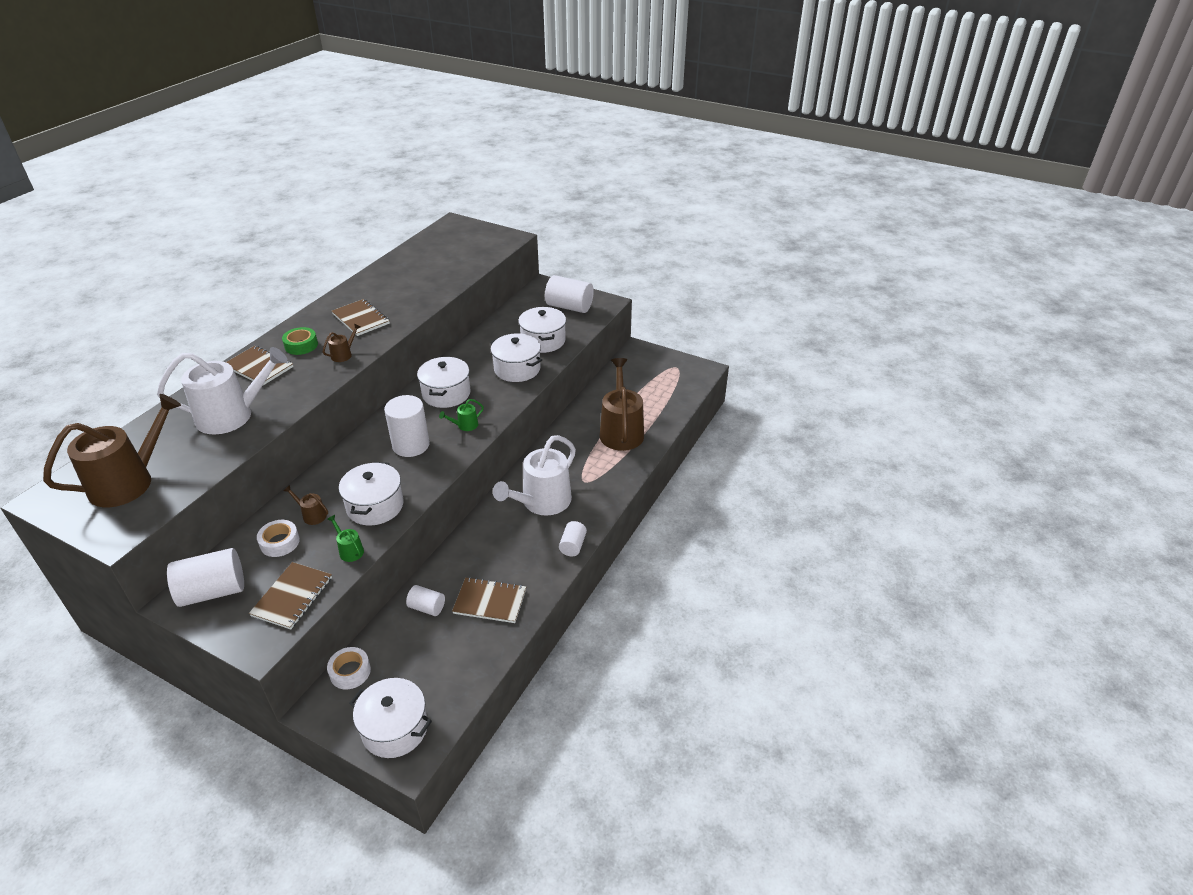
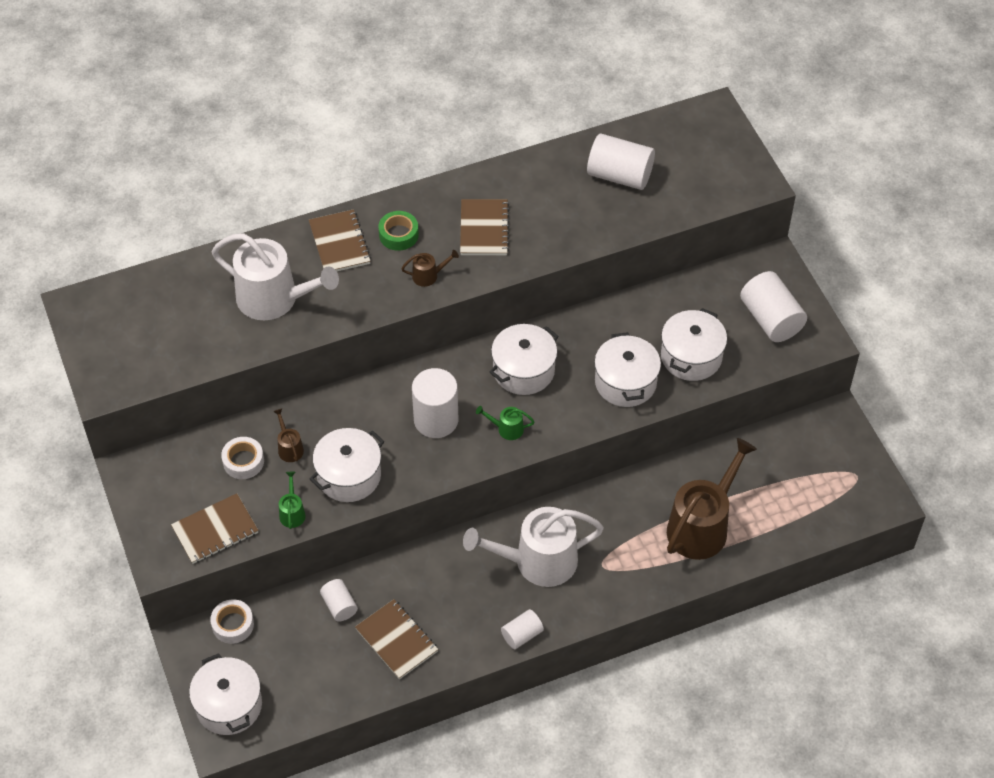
camera: 40 degrees right, 15 degrees up
brown watering can [43,394,181,507] -> none
white cylinder [167,548,244,607] -> white cylinder moved to [587,133,655,190]

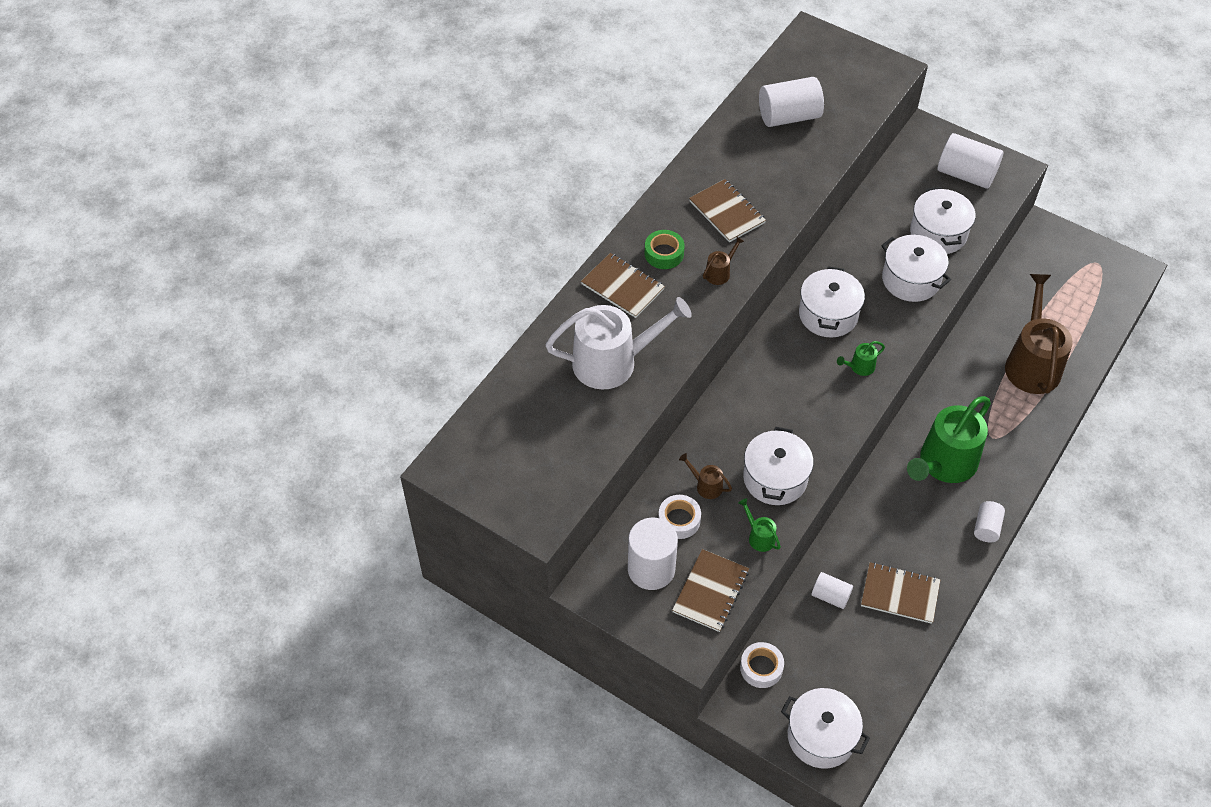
camera: 35 degrees left, 0 degrees up
white cylinder [412,368,459,438] -> white cylinder moved to [628,518,678,590]
white watering can [463,507,604,587] -> green watering can [907,396,991,483]

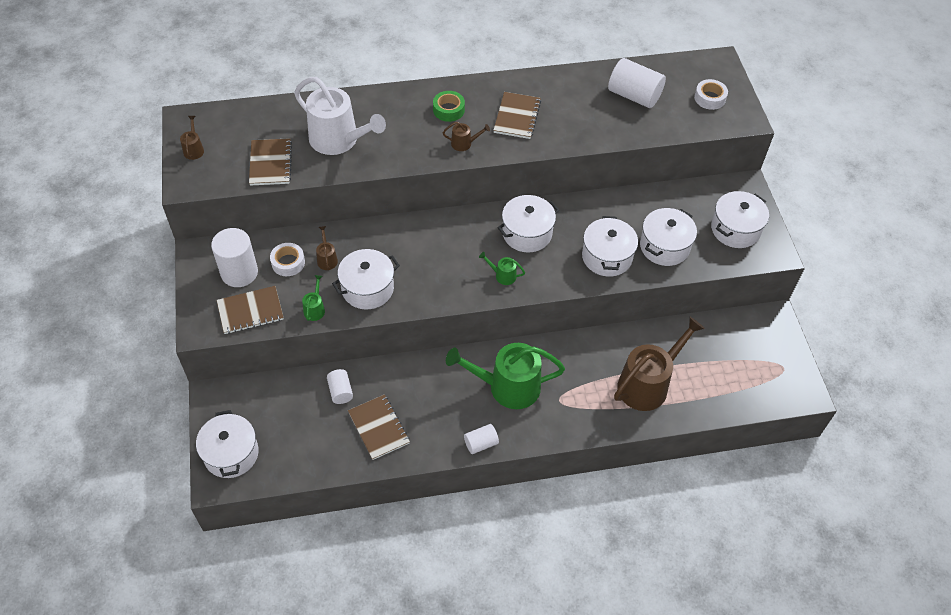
camera: 45 degrees right, 0 degrees up
brown notebook [581,253,665,318] -> brown notebook moved to [249,138,292,186]
white tape [740,642,784,688] -> white tape moved to [694,79,728,110]
white cylinder [938,133,1004,189] -> white pot [711,191,769,248]
none -> brown watering can [180,116,204,160]

